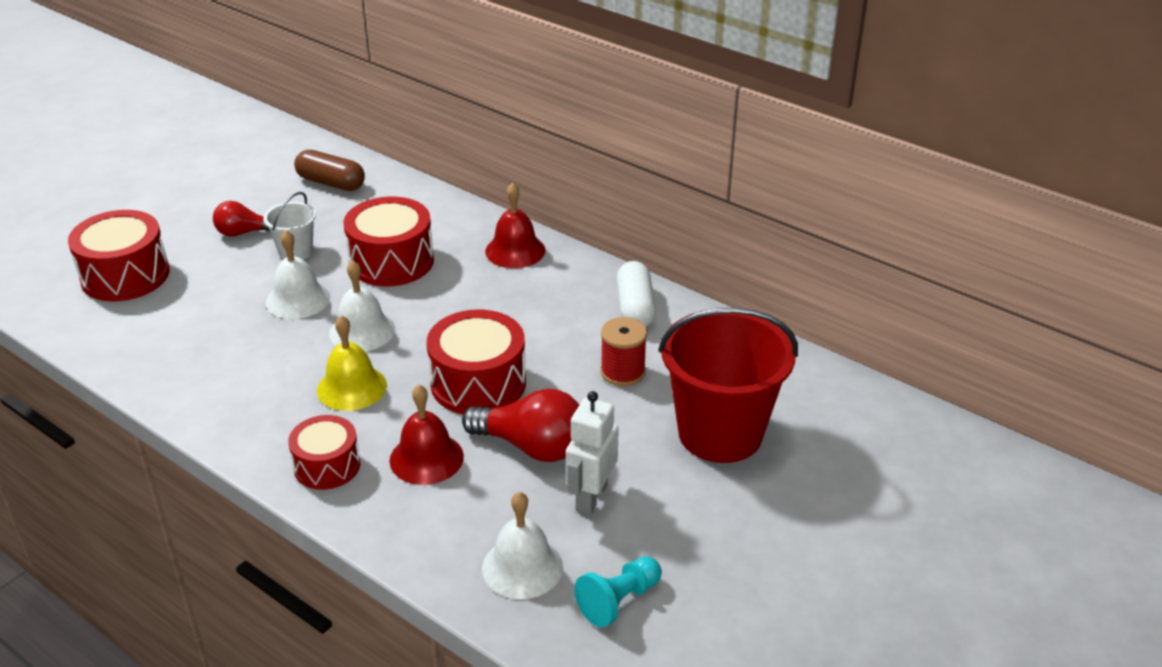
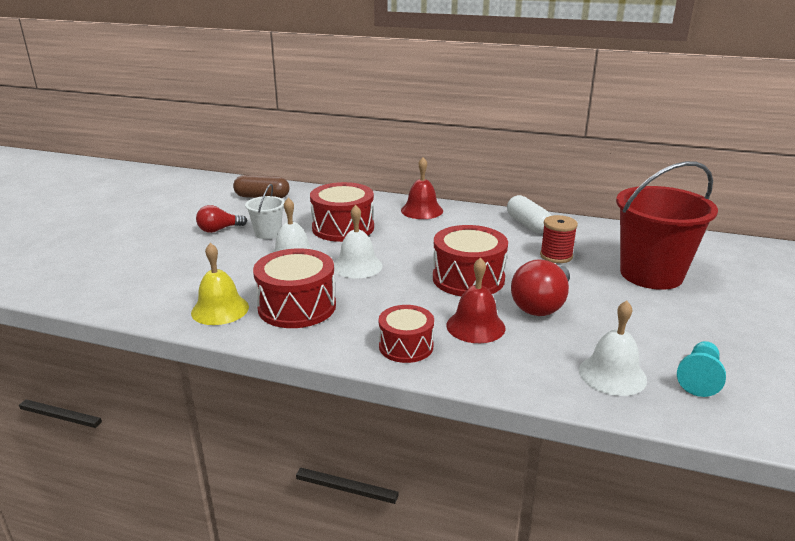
camera: 20 degrees left, 10 degrees down
red drum [68,210,169,302] -> red drum moved to [253,248,336,328]
yellow bell [317,315,387,411] -> yellow bell moved to [191,243,249,325]
red light bulb [462,389,579,462] -> red light bulb turned 120 degrees clockwise [511,259,570,316]
white robot [566,391,619,515] -> none

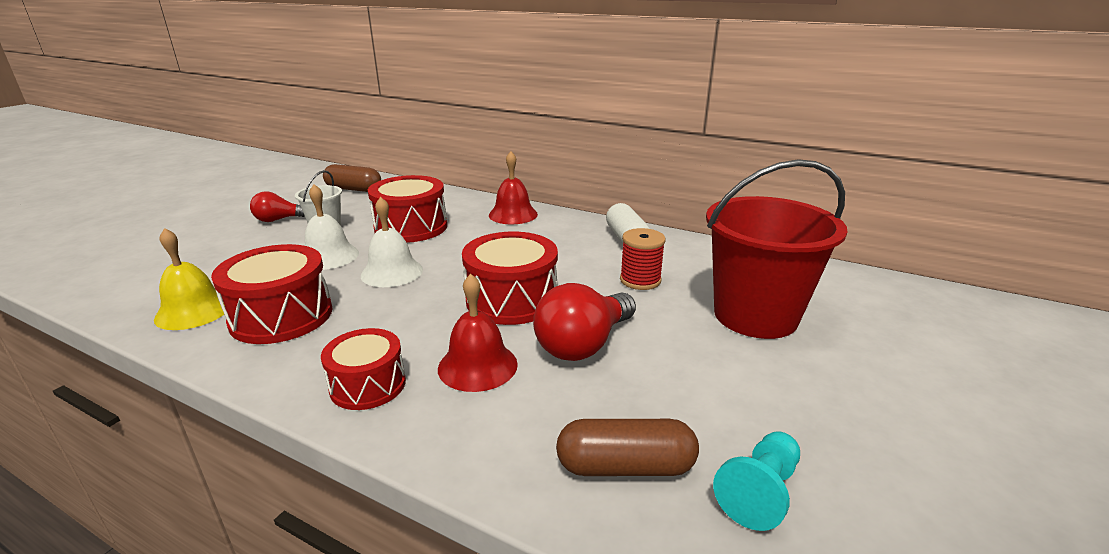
camera: 10 degrees right, 0 degrees up
white bell [579,300,647,396] -> brown capsule [556,419,699,476]

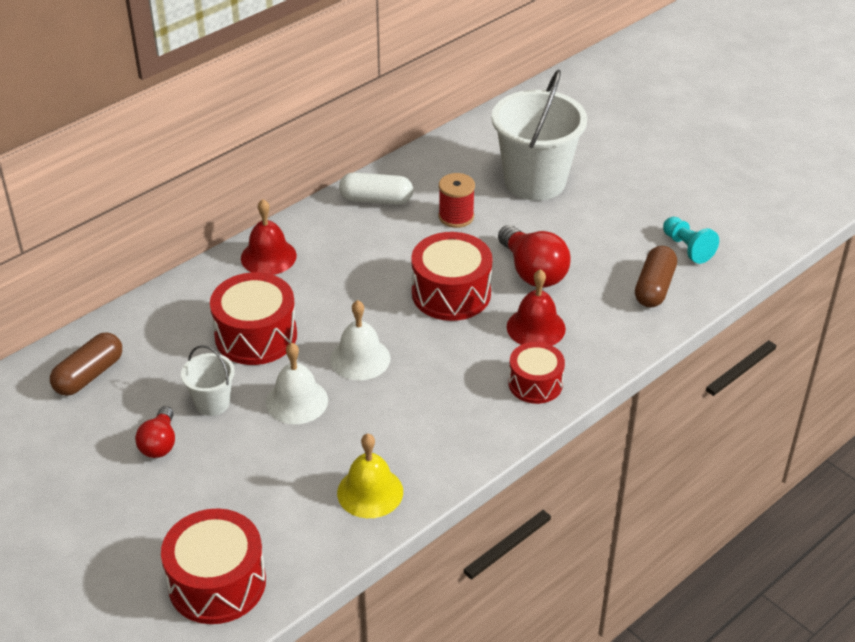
camera: 70 degrees left, 15 degrees up
red drum [211,244,333,344] -> red drum moved to [161,509,266,624]
red bucket [706,159,848,339] -> white bucket [492,69,587,201]

